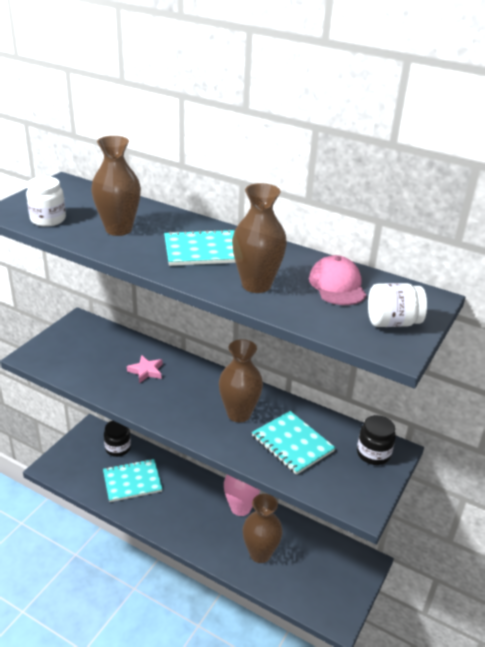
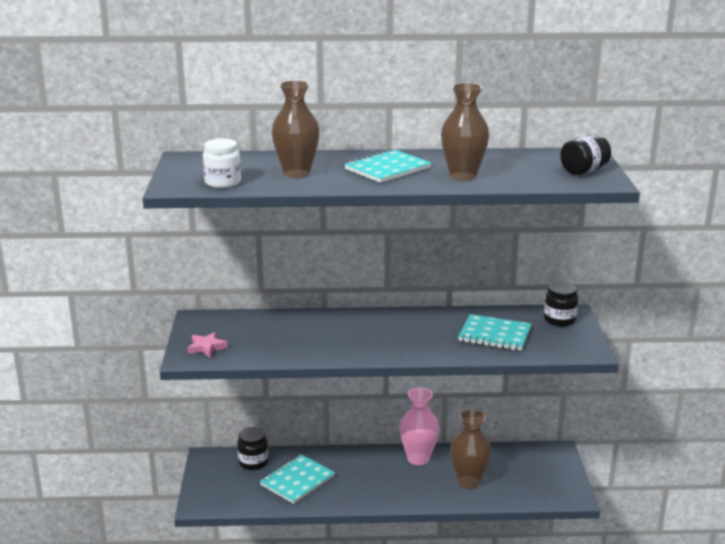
camera: 30 degrees left, 10 degrees down
pink star [127,355,162,383] -> pink star moved to [187,332,228,358]
brown vase [219,339,263,422] -> none
pink cap [309,255,366,305] -> none
white jar [368,283,427,327] -> black jar [560,135,611,175]

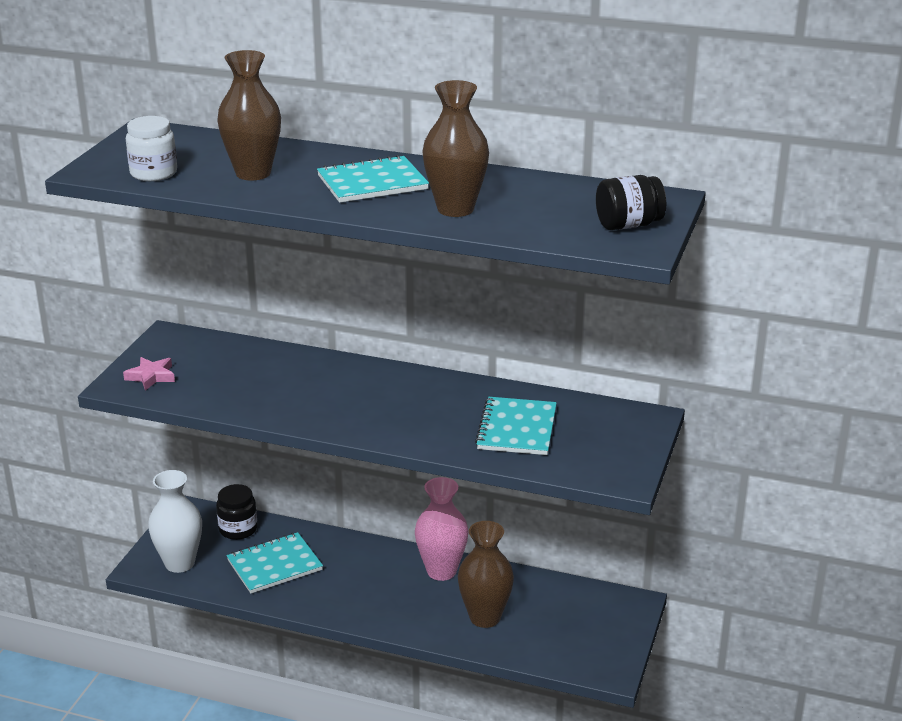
camera: 20 degrees right, 5 degrees up
turquoise notebook [458,314,532,351] -> turquoise notebook turned 60 degrees clockwise [475,397,557,455]
black jar [544,282,578,326] -> none
none -> white vase [148,470,202,573]

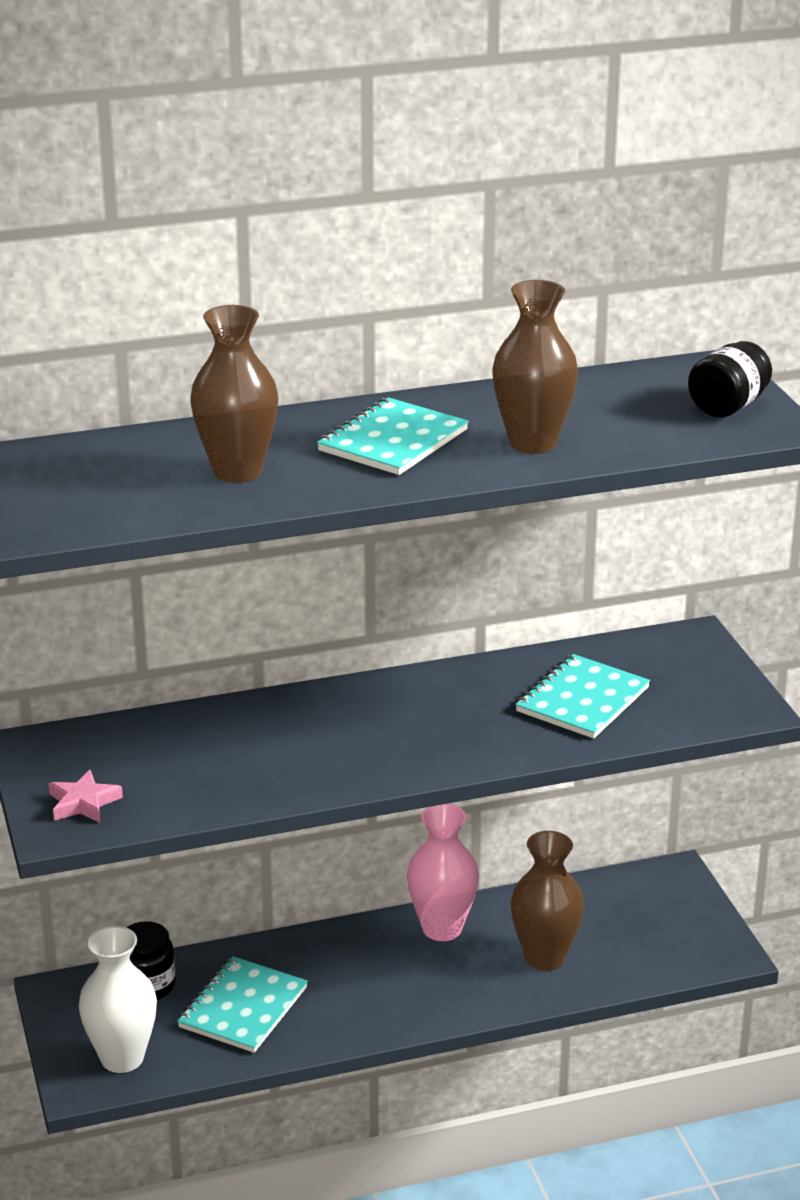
camera: 35 degrees left, 0 degrees up
white jar [126,116,177,181] -> none
turquoise notebook [475,397,557,455] -> turquoise notebook turned 60 degrees clockwise [515,654,650,739]

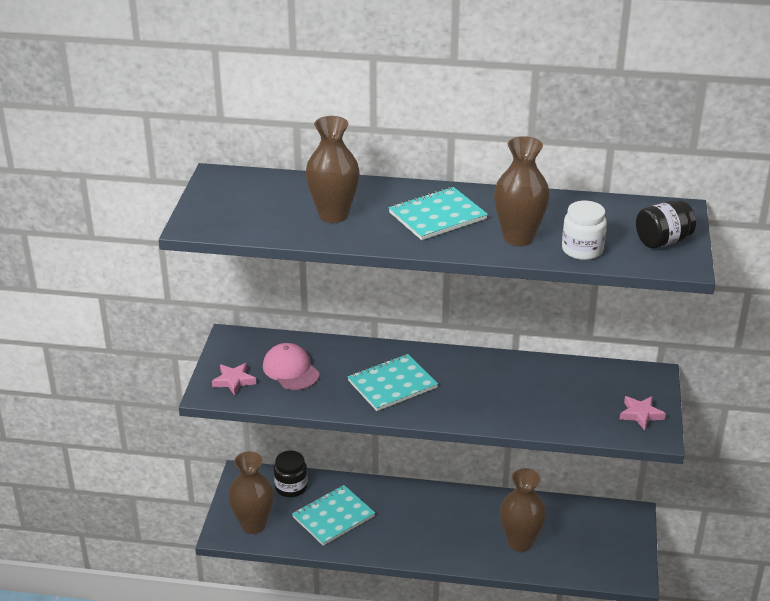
camera: 25 degrees right, 5 degrees up
white vase [79,926,157,1073] -> brown vase [228,451,274,534]
pink vase [407,803,479,941] -> none
turquoise notebook [515,654,650,739] -> turquoise notebook moved to [348,354,438,411]
none -> pink cap [263,343,320,390]
none -> white jar [562,201,607,260]
none -> pink star [619,396,666,430]

